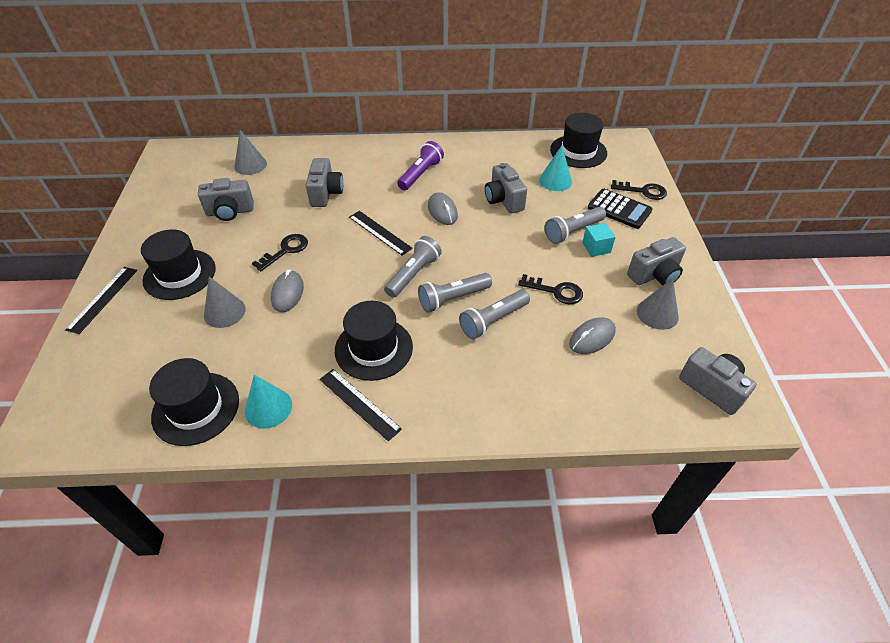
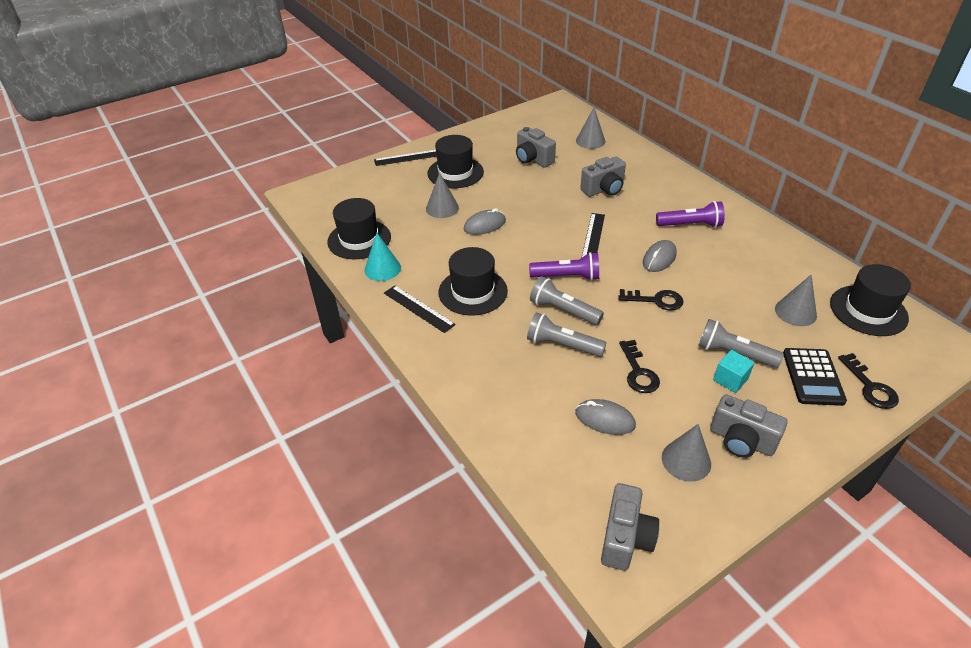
camera: 60 degrees right, 5 degrees down
black key [252,234,308,271] -> black key moved to [618,289,683,311]
black ruler [319,369,402,441] -> black ruler turned 60 degrees counterclockwise [384,285,456,333]
grey flashlight [384,236,442,298] -> purple flashlight [529,252,599,281]
grey camera [485,163,527,214] -> none
turquoise cone [539,145,572,191] -> grey cone [775,275,817,326]

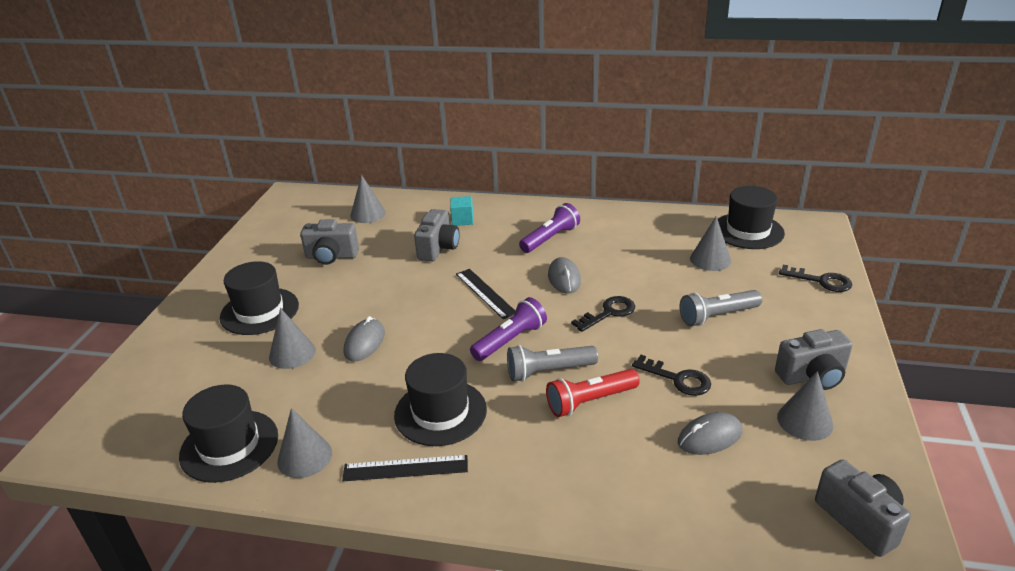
camera: 45 degrees left, 10 degrees down
turquoise cone [365,233,401,281] -> grey cone [277,408,332,478]
black ruler [374,150,437,166] -> none
grey flashlight [527,312,606,357] -> red flashlight [546,369,640,417]
turquoise cube [713,350,755,393] -> turquoise cube moved to [450,196,473,226]
black calculator [783,348,847,406] -> none

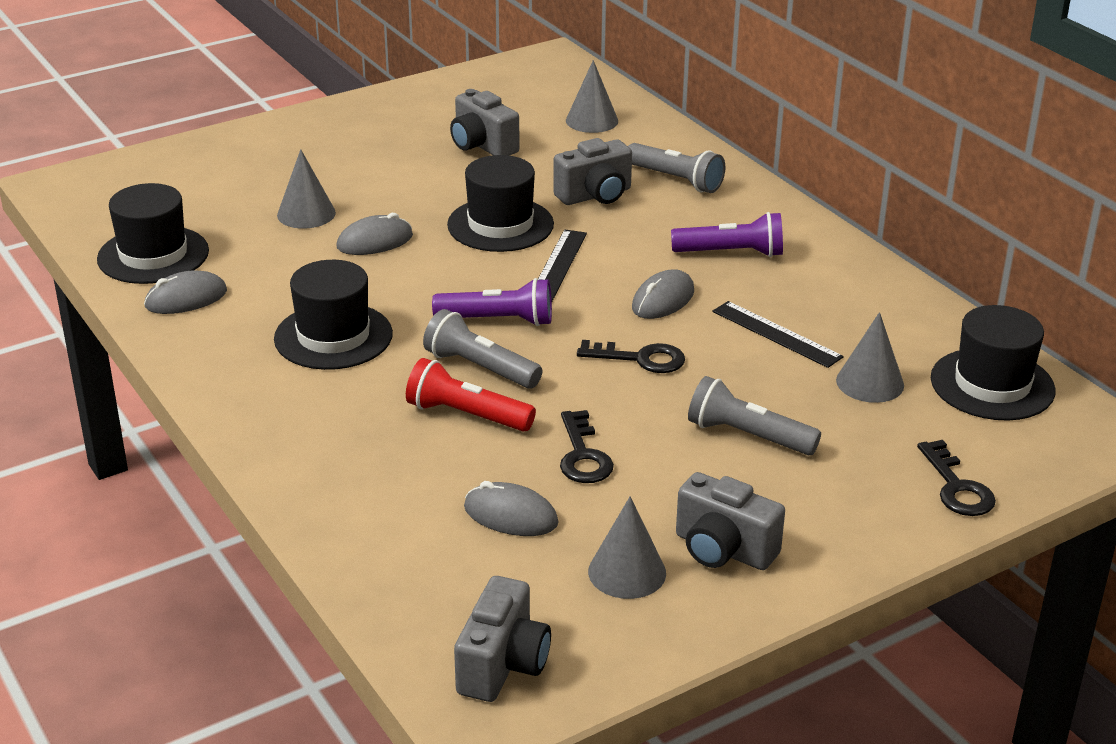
camera: 45 degrees right, 0 degrees up
black hat [220,261,299,335] -> black hat moved to [447,155,554,252]
grey cone [277,408,332,478] -> grey mouse [144,270,227,314]
black ruler [342,455,468,481] -> black ruler moved to [712,301,844,368]
turquoise cube [450,196,473,226] -> grey flashlight [628,143,725,193]

